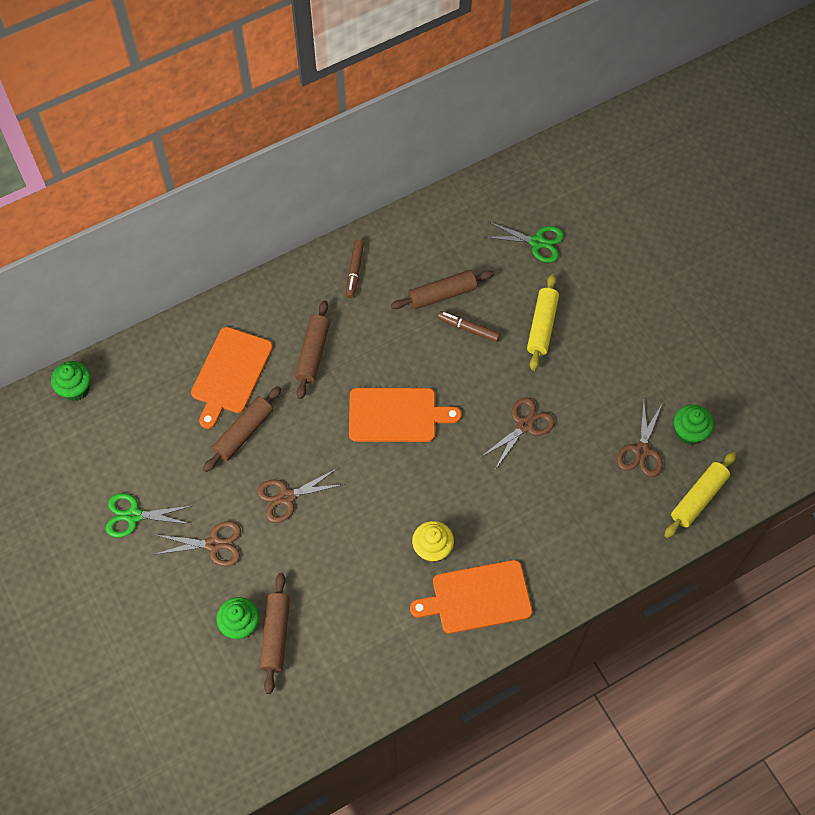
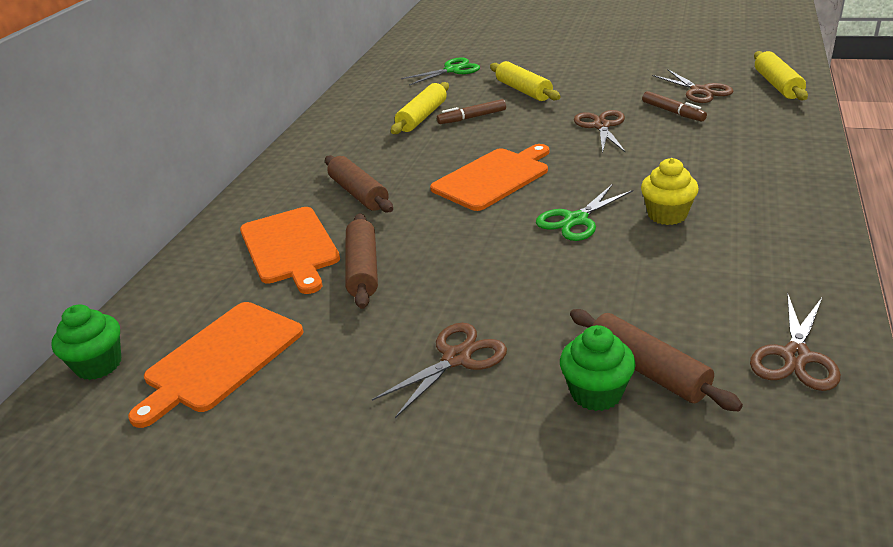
camera: 40 degrees left, 30 degrees down
green scissors [106,493,192,538] -> green scissors moved to [536,184,633,241]
brown scissors [257,468,345,523] -> brown scissors moved to [750,293,841,391]
brown marker [346,240,364,298] -> brown marker moved to [642,91,707,121]
brown rolling pin [391,270,494,309] -> yellow rolling pin [391,82,449,134]
orange cutting board [410,560,532,634] -> orange cutting board moved to [128,302,304,428]
green cupcake [674,404,714,445] -> none

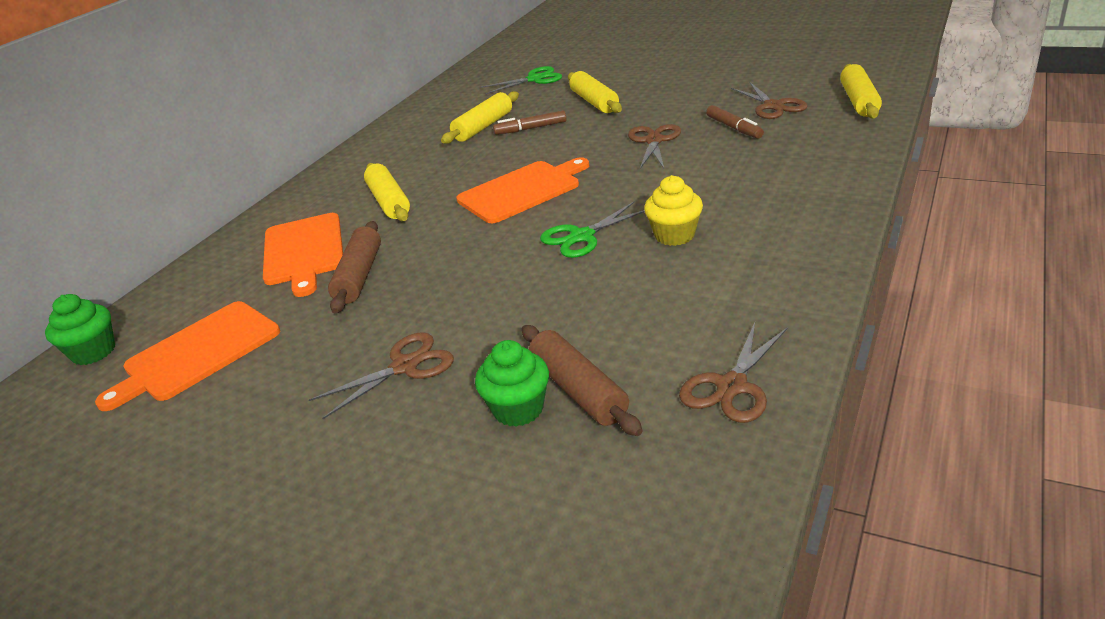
camera: 10 degrees right, 0 degrees up
brown rolling pin [325,155,393,213] -> yellow rolling pin [364,163,410,221]

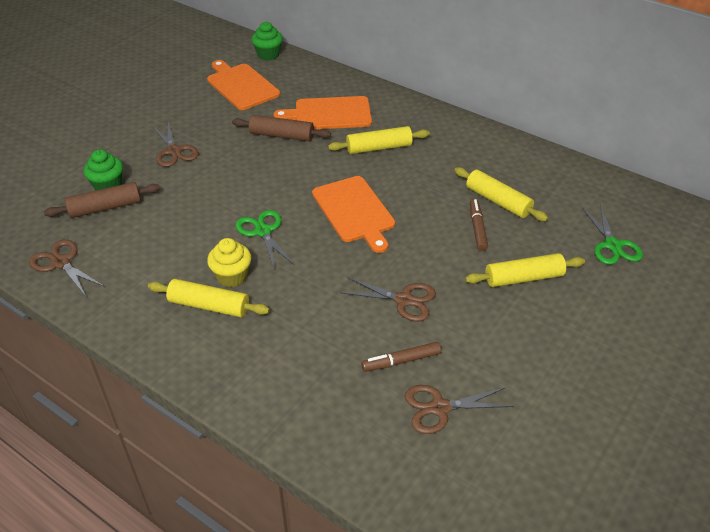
camera: 95 degrees right, 10 degrees up
yellow rolling pin [840,64,882,119] -> yellow rolling pin moved to [148,279,270,317]

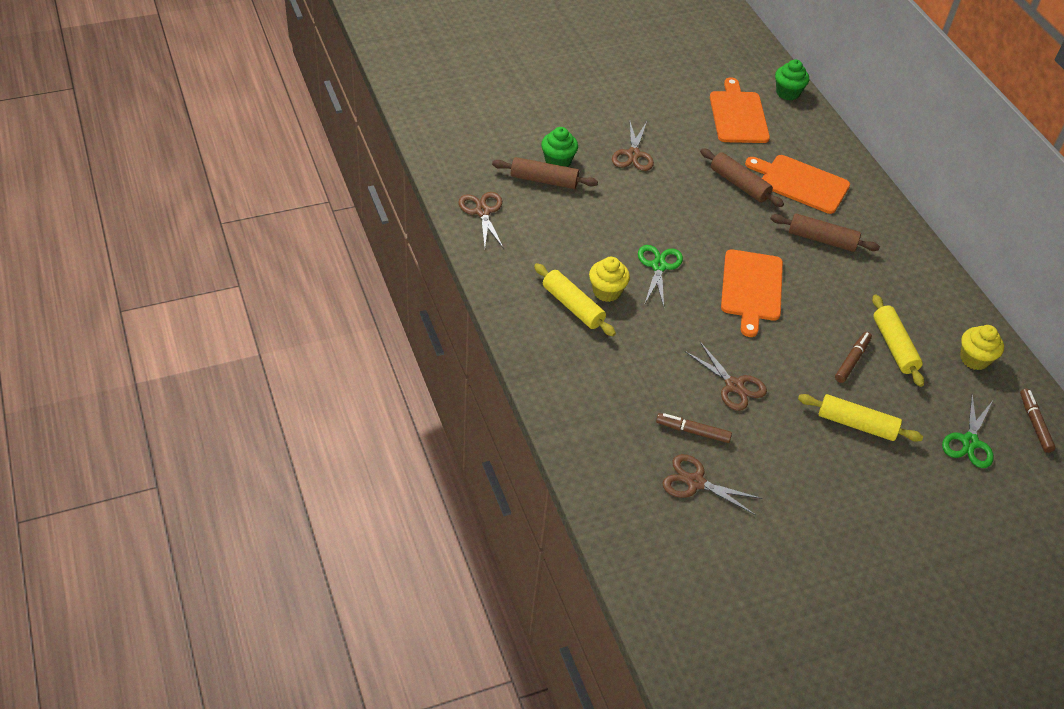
camera: 30 degrees right, 5 degrees up
yellow rolling pin [328,126,430,154] -> brown rolling pin [770,213,880,252]
none -> yellow cupcake [960,325,1004,370]
none -> brown marker [1020,388,1056,453]

